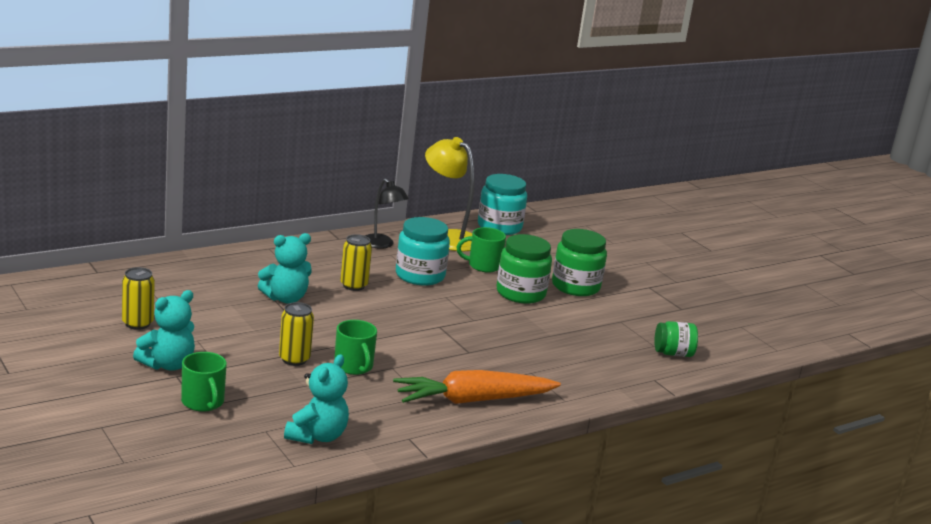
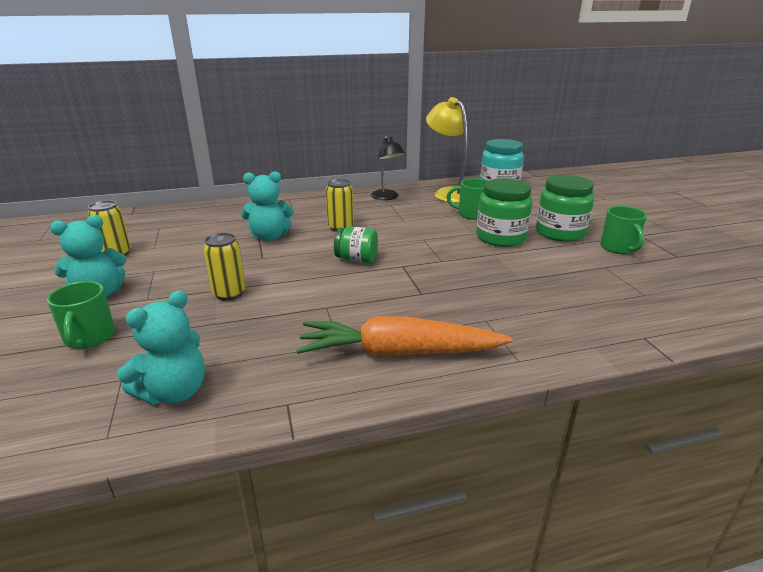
camera: 20 degrees right, 5 degrees up
green mug [334,320,377,375] -> green mug moved to [600,206,647,254]
turquoise jar [396,217,450,286] -> none
green jar [654,321,698,357] -> green jar moved to [334,226,378,263]

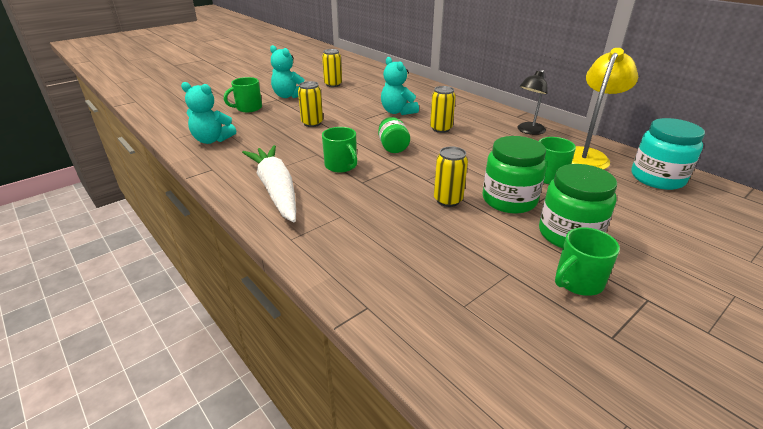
camera: 65 degrees right, 5 degrees up
orange carrot [296,316,513,357] -> white carrot [242,145,296,222]
none -> green mug [322,127,358,173]
none -> yellow can [434,146,468,207]

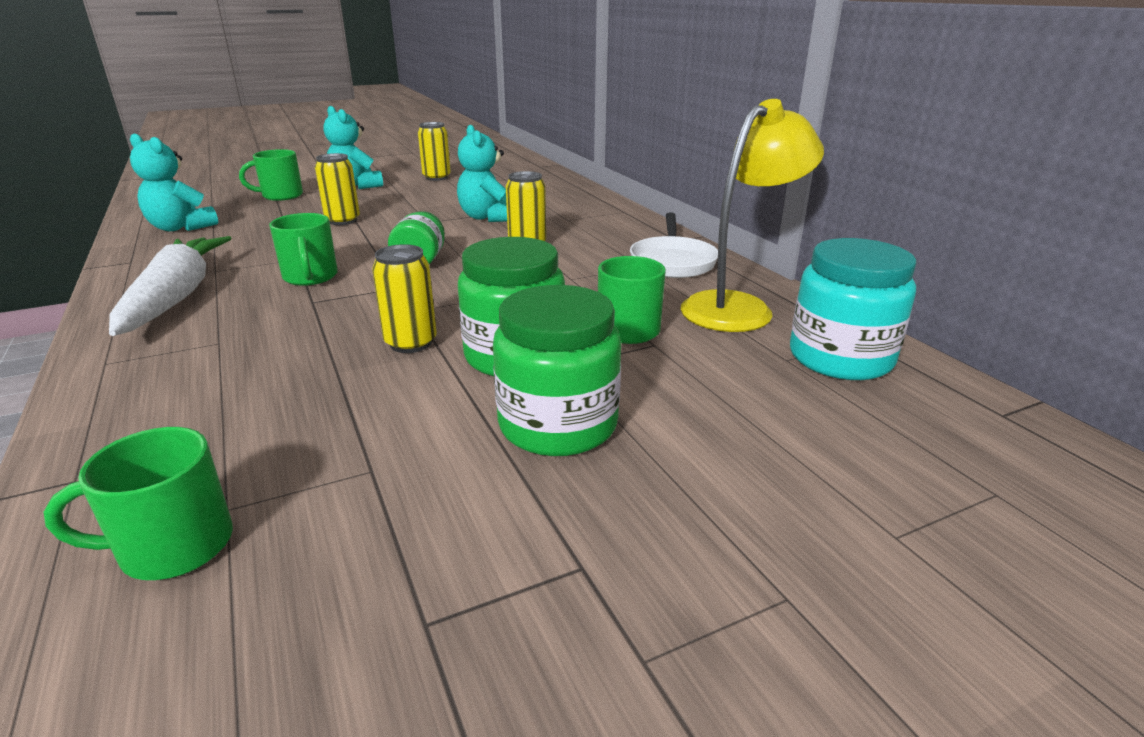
camera: 15 degrees right, 5 degrees down
black lamp [517,70,547,135] -> white pan [630,212,718,278]
green mug [555,227,620,296] -> green mug moved to [44,427,233,580]

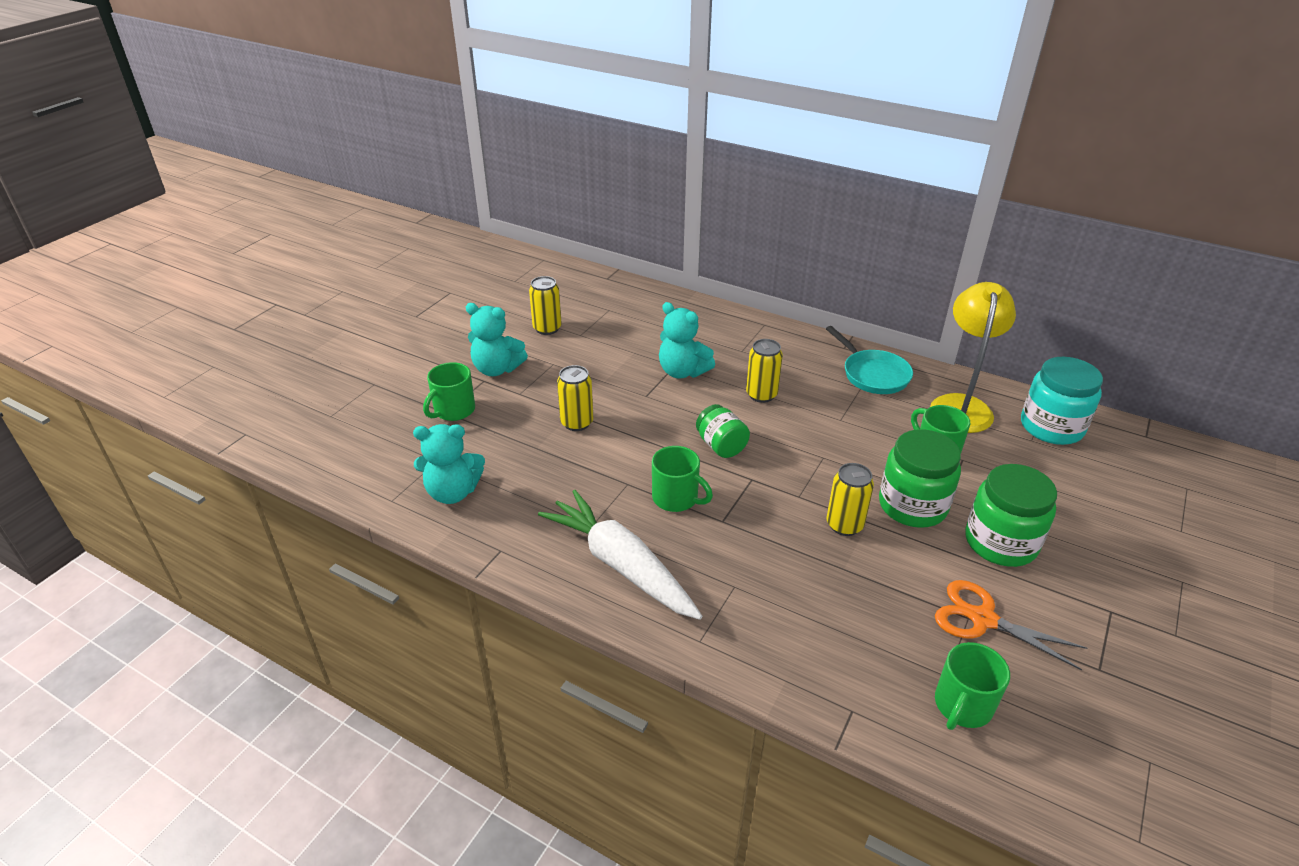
camera: 35 degrees left, 10 degrees up
white pan [630,212,718,278] -> turquoise pan [826,326,913,394]
none -> orange scissors [935,580,1087,670]

